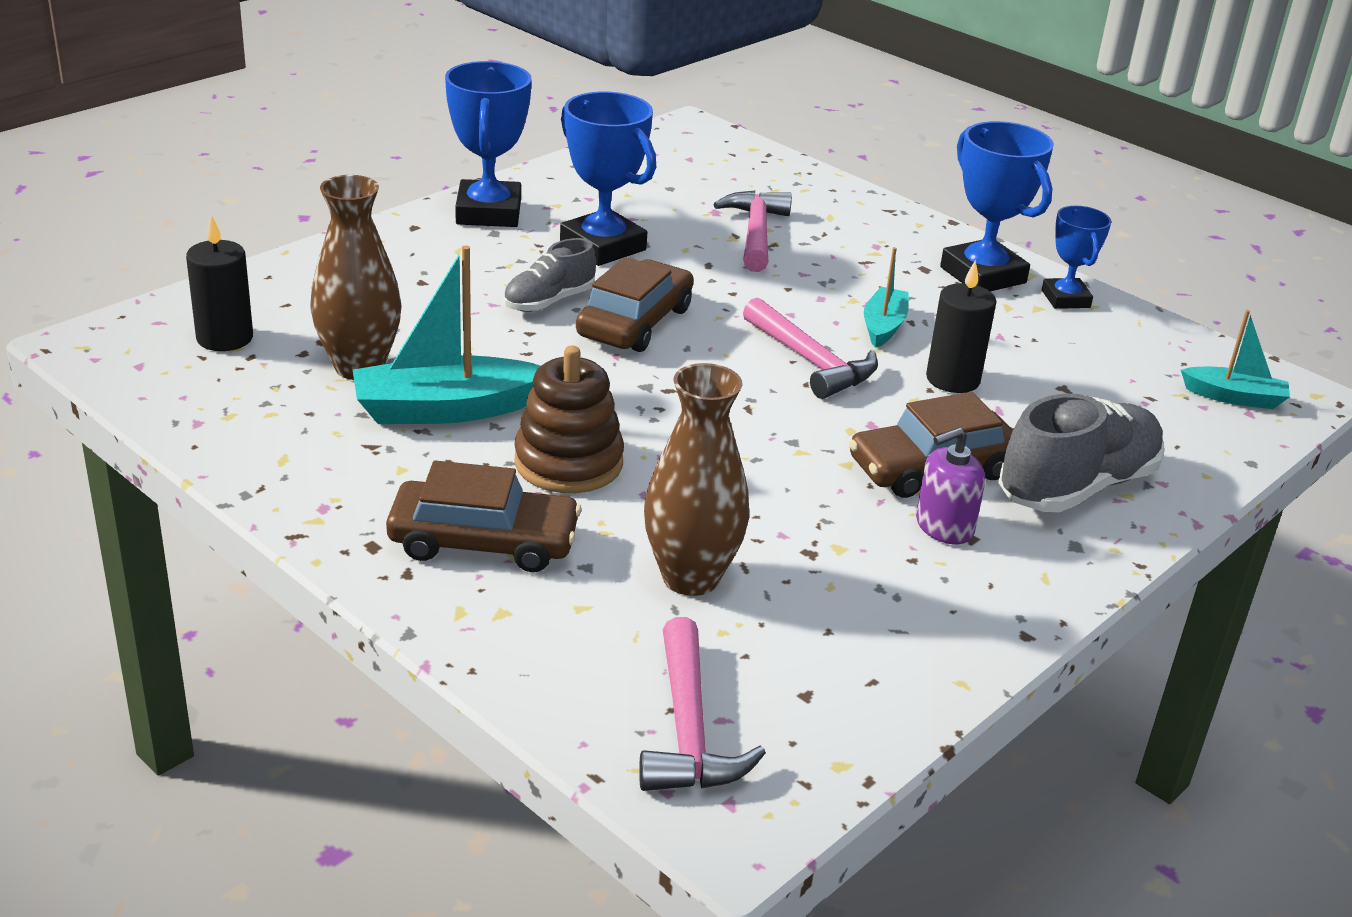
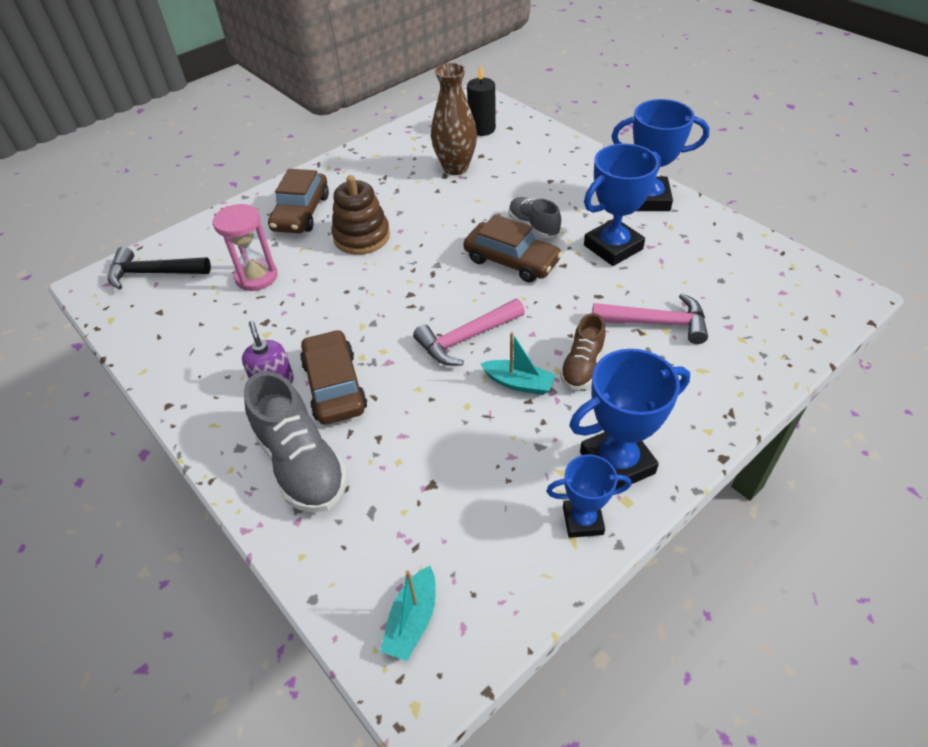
camera: 100 degrees right, 15 degrees up
turquoise boat [353,245,540,424] -> none
pink hammer [639,617,766,791] -> black hammer [108,247,211,290]
brown vase [644,363,749,596] -> pink hourglass [213,204,278,291]
black candle [926,260,997,393] -> none
none -> brown shoe [560,313,606,390]

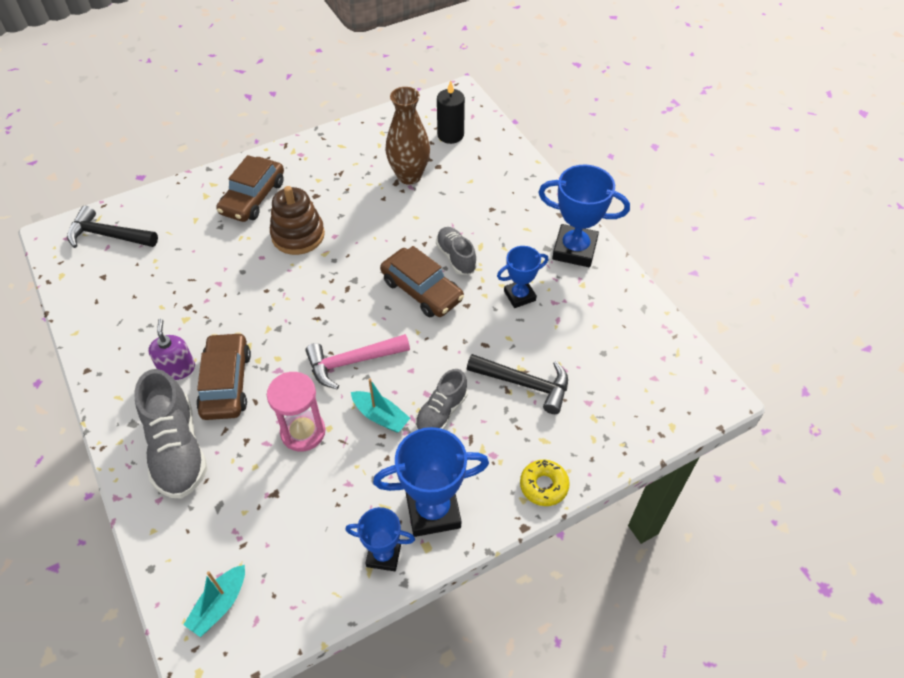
camera: 10 degrees right, 5 degrees up
pink hourglass [213,204,278,291] -> pink hourglass moved to [267,372,325,452]
brown shoe [560,313,606,390] -> grey shoe [415,369,468,430]
blue trophy [584,143,661,266] -> blue trophy [497,246,548,308], size x0.61
pink hammer [592,293,708,344] -> black hammer [467,354,568,414]
none -> yellow donut [520,459,570,506]

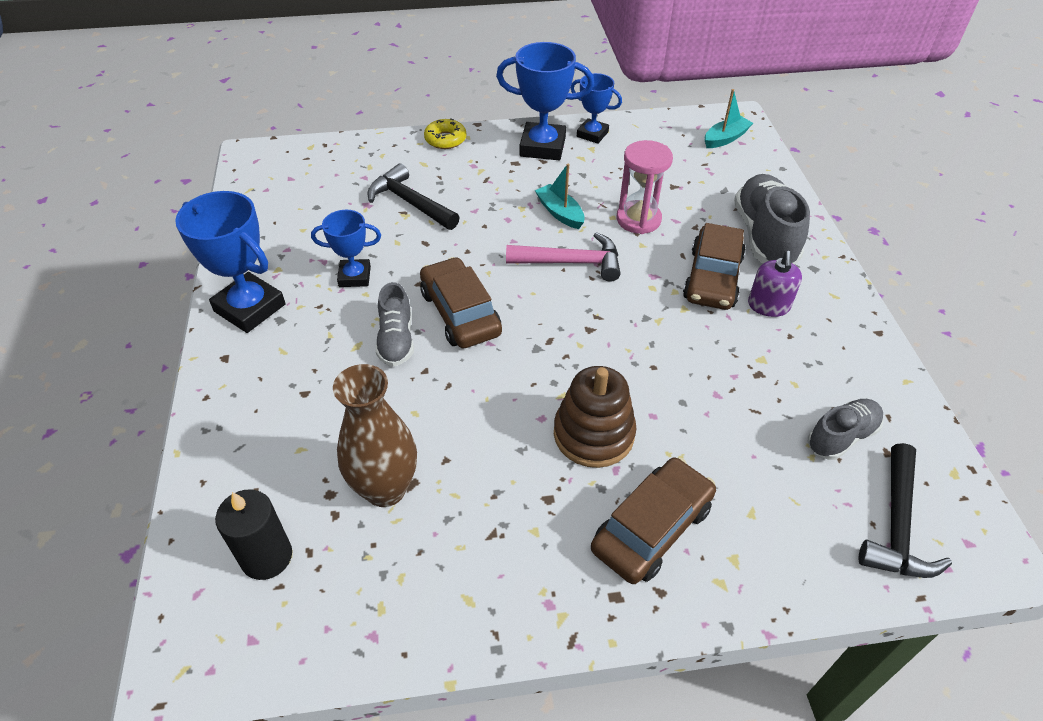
camera: 160 degrees left, 5 degrees down
black hammer [67,206,158,248] -> black hammer turned 75 degrees clockwise [859,443,952,578]
grey shoe [415,369,468,430] -> grey shoe moved to [807,399,884,460]

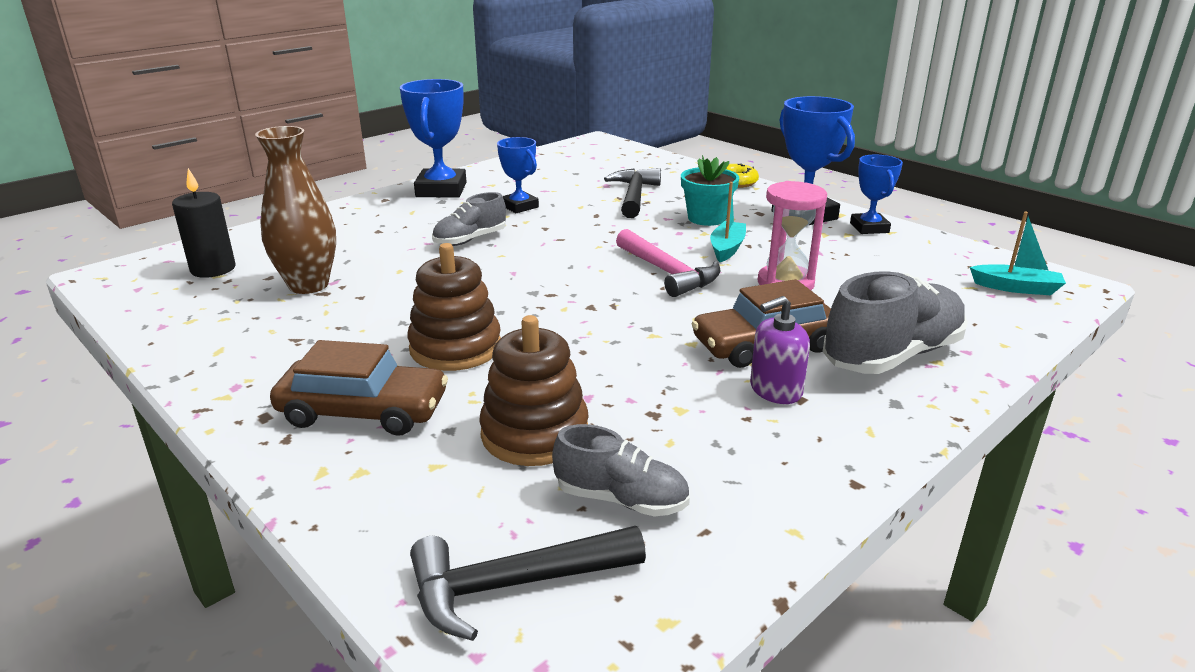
camera: 55 degrees right, 20 degrees down
brown car [420,257,502,348] -> none
none -> brown stacking toy [479,315,589,466]
none -> turquoise flower pot [681,155,739,226]

